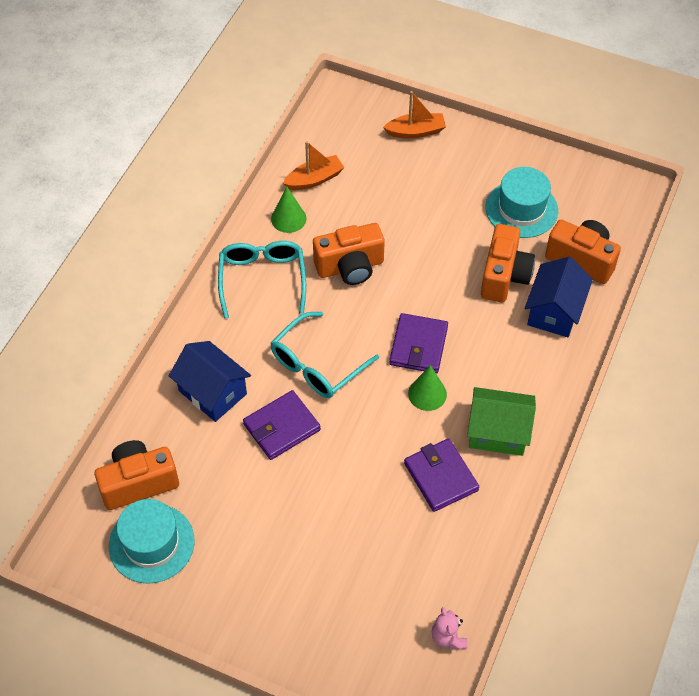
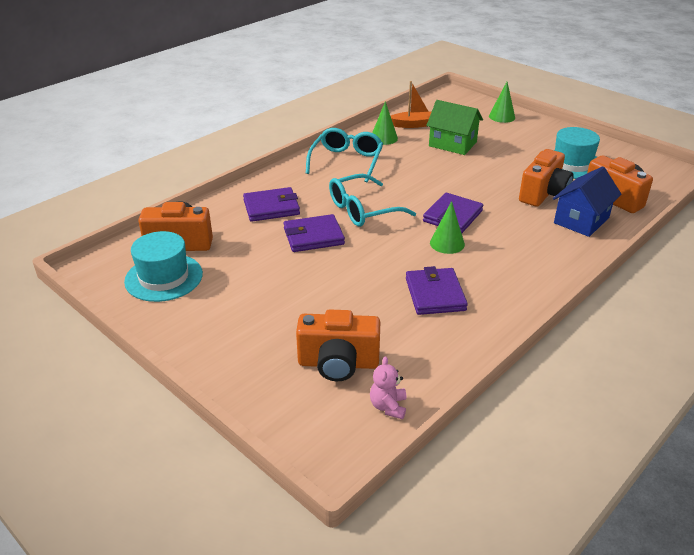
camera: 20 degrees right, 20 degrees down
blue house [169,341,251,422] -> purple wallet [243,187,300,222]
orange camera [313,223,385,285] -> orange camera moved to [296,309,380,381]
orange boat [383,91,446,139] -> green cone [489,82,515,123]
green house [467,387,536,456] -> green house moved to [426,100,483,155]

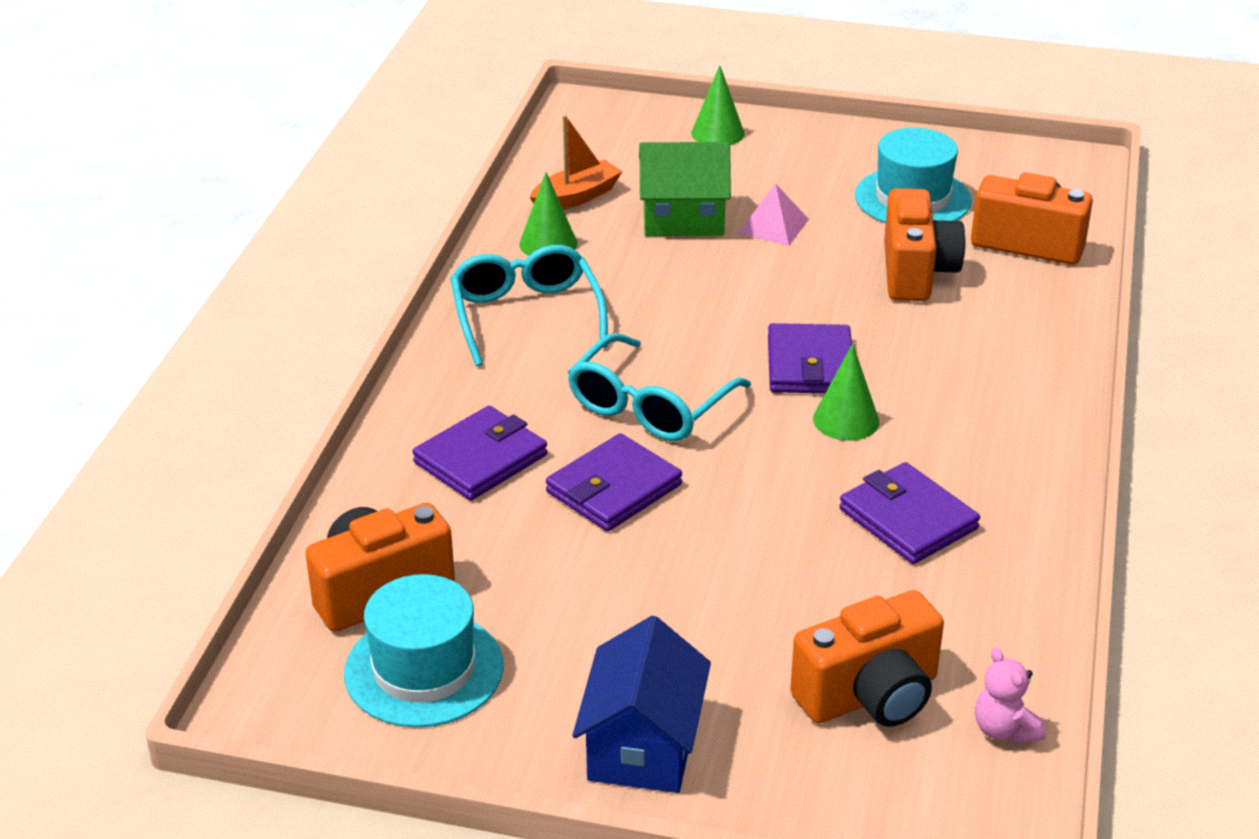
camera: 30 degrees left, 0 degrees up
blue house [553,166,622,237] -> blue house moved to [572,616,711,793]
none -> pink pyramid [738,184,809,246]

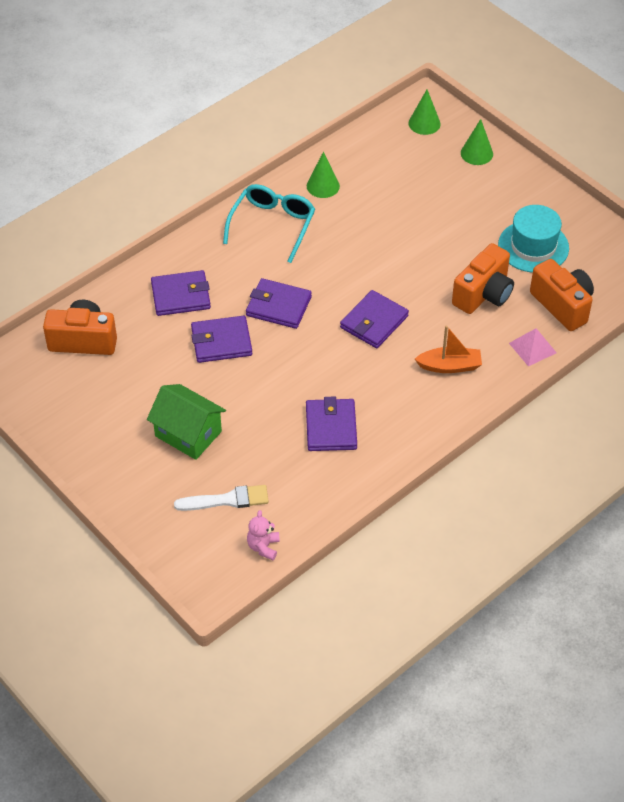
camera: 35 degrees right, 15 degrees up
turquoise hat [344,574,504,727] -> none
orange boat [530,115,623,209] -> orange boat moved to [415,325,482,373]
turquoise glasses [568,333,751,441] -> purple wallet [246,278,312,329]
blue house [572,616,711,793] -> none
green house [639,142,731,236] -> green house moved to [147,384,226,460]
pink pyramid [738,184,809,246] -> pink pyramid moved to [509,328,557,366]
orange camera [790,590,944,727] -> white brush [174,485,269,511]
green cone [813,343,879,441] -> green cone moved to [409,89,441,135]

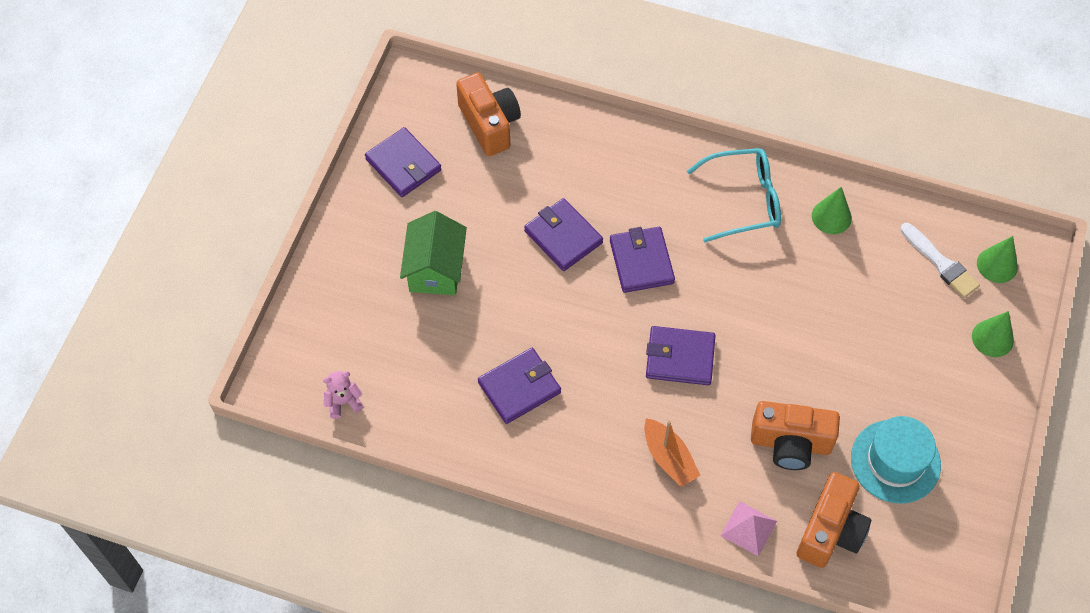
camera: 60 degrees right, 10 degrees up
purple wallet [151,270,211,316] -> purple wallet moved to [365,127,442,197]
white brush [174,485,269,511] -> white brush moved to [900,223,980,298]

